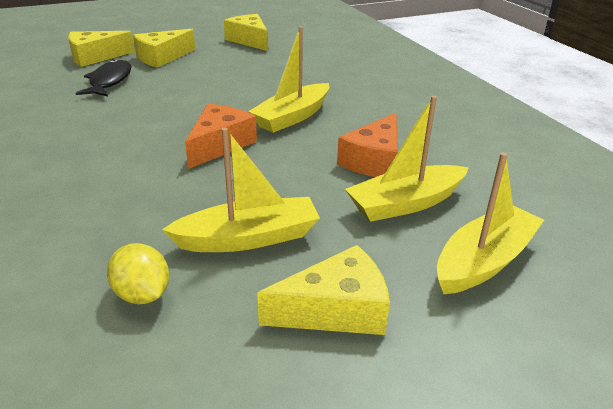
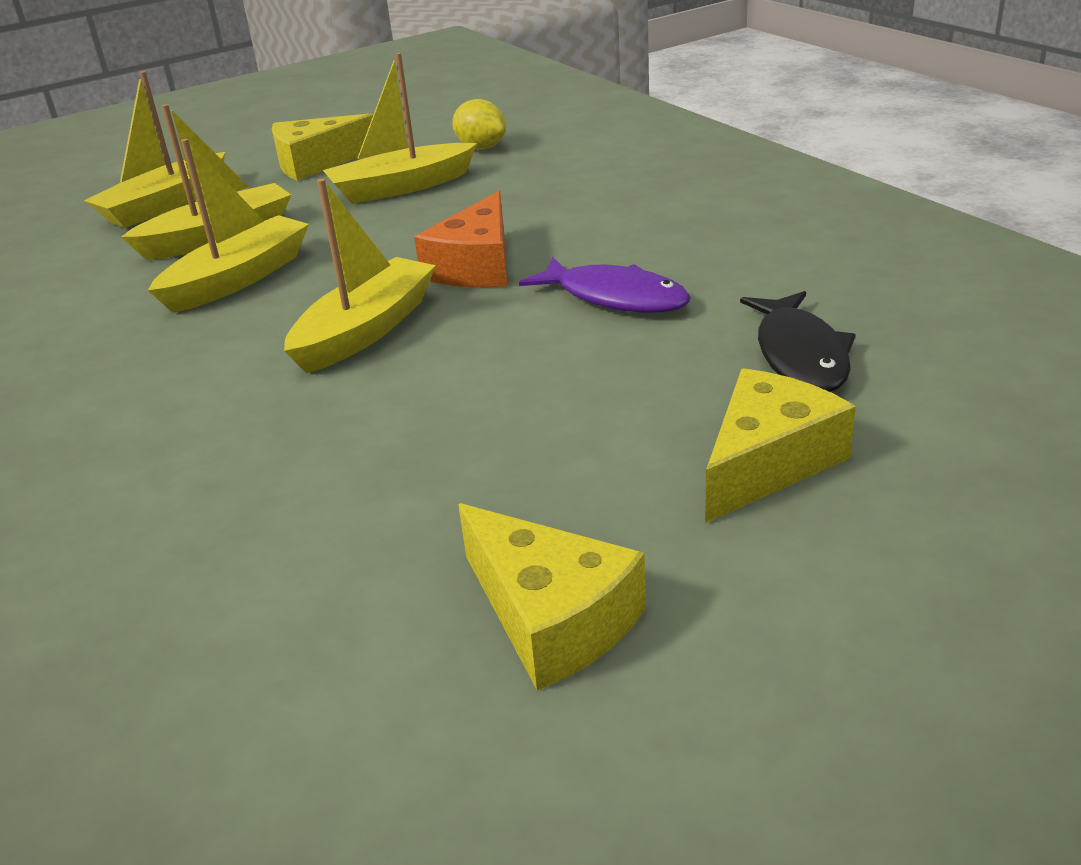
camera: 175 degrees right, 0 degrees up
yellow cheese [68,31,135,67] -> none
orange cheese [337,113,398,177] -> yellow boat [148,139,309,313]
none -> purple fish [519,256,691,313]

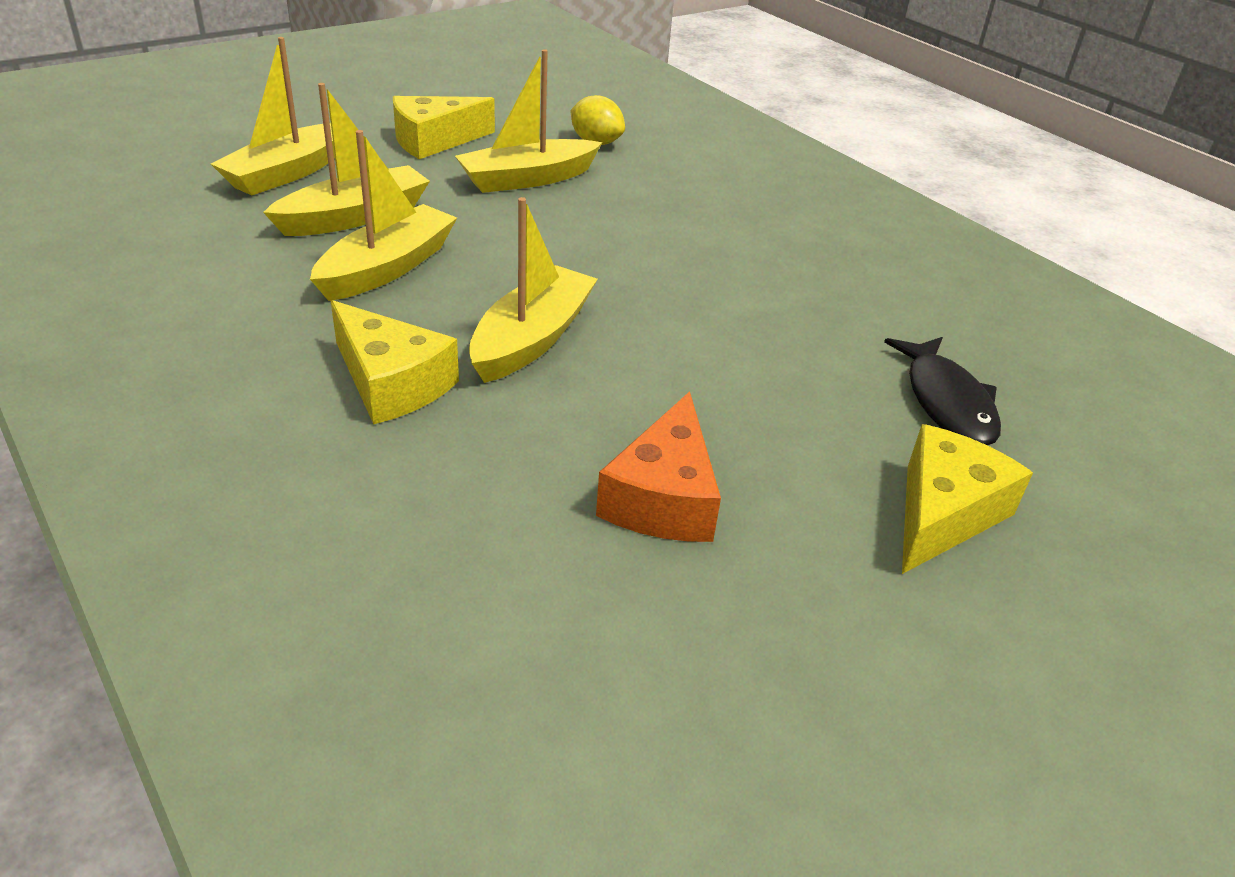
camera: 10 degrees left, 5 degrees up
orange cheese [414,191,507,287] -> orange cheese moved to [596,391,721,542]
yellow cheese [458,503,646,690] -> yellow cheese moved to [331,300,459,425]
purple fish [519,256,691,313] -> none

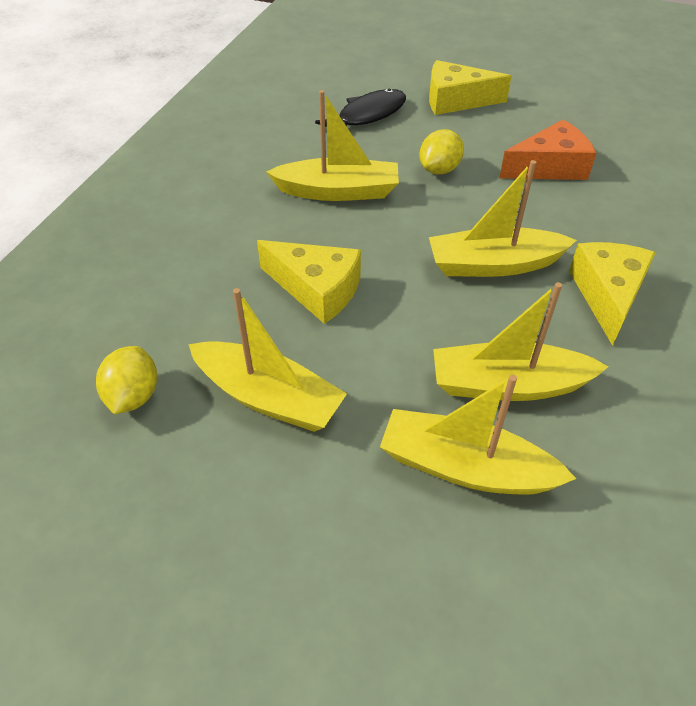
camera: 120 degrees left, 10 degrees up
yellow boat [211,37,335,195] -> yellow boat moved to [266,90,399,201]
yellow cheese [393,96,495,159] -> yellow cheese moved to [257,240,361,324]
none -> yellow lemon [419,129,464,174]

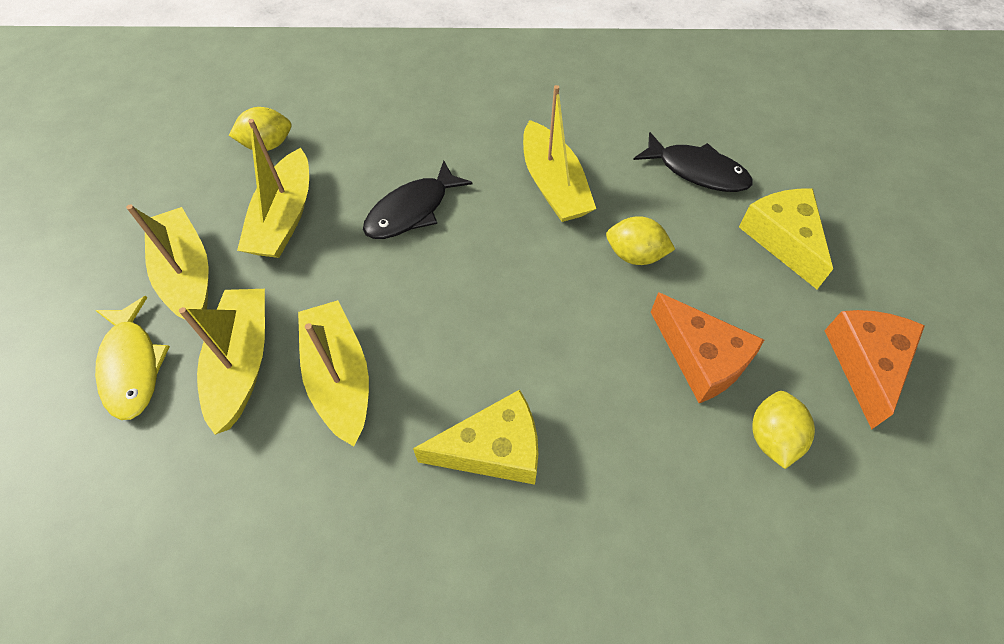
camera: 70 degrees right, 10 degrees up
yellow cheese [257,240,361,324] -> black fish [363,161,472,239]
yellow boat [429,160,577,277] -> yellow boat moved to [126,204,209,319]
none -> yellow fish [95,296,170,420]
none -> yellow lemon [752,391,815,469]
none -> orange cheese [824,310,925,429]

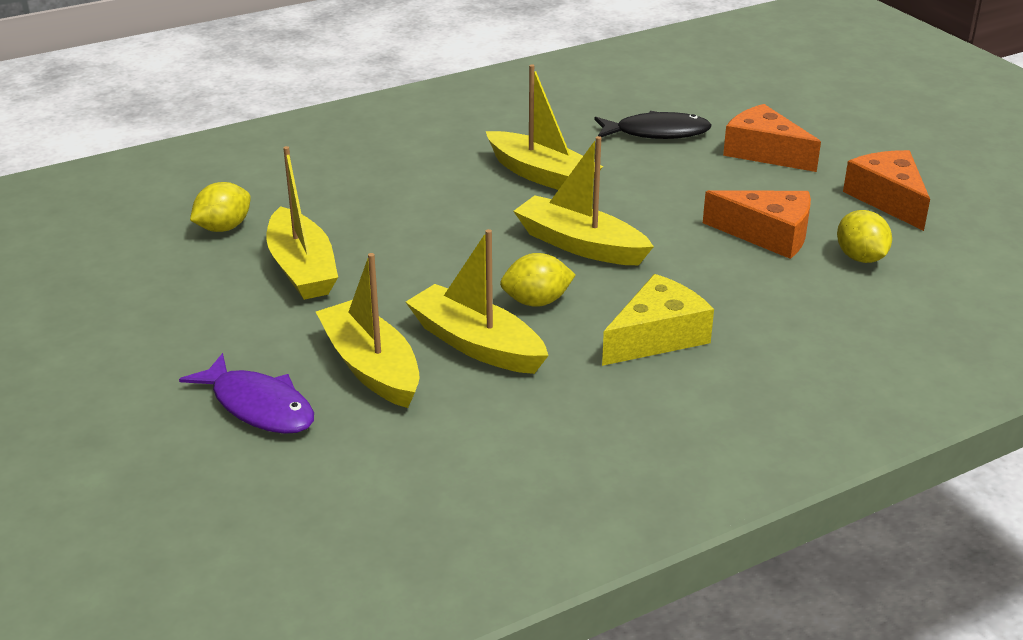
camera: 30 degrees left, 25 degrees down
yellow fish [95,296,170,420] -> purple fish [179,353,314,434]
yellow boat [126,204,209,319] -> yellow boat moved to [514,136,654,265]
black fish [363,161,472,239] -> none
yellow lemon [606,216,675,265] -> yellow lemon moved to [500,253,576,307]
yellow cheese [739,188,833,289] -> orange cheese [723,104,821,172]

